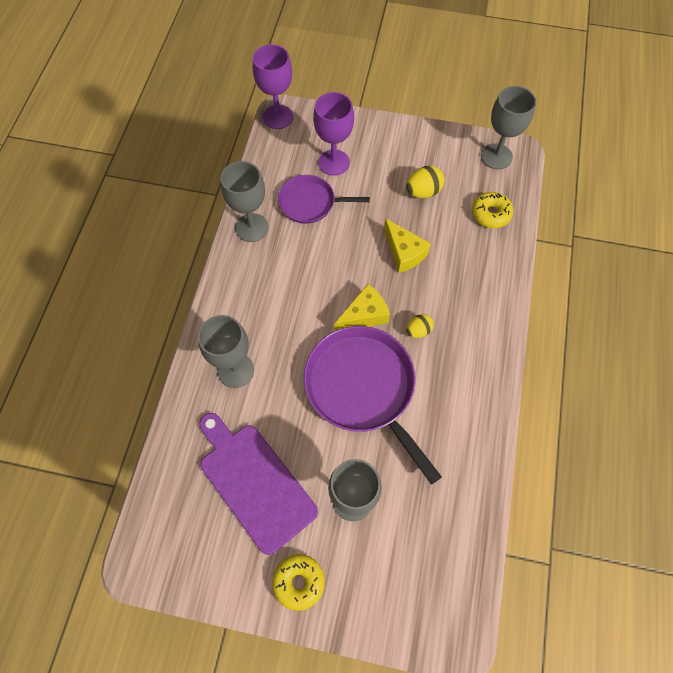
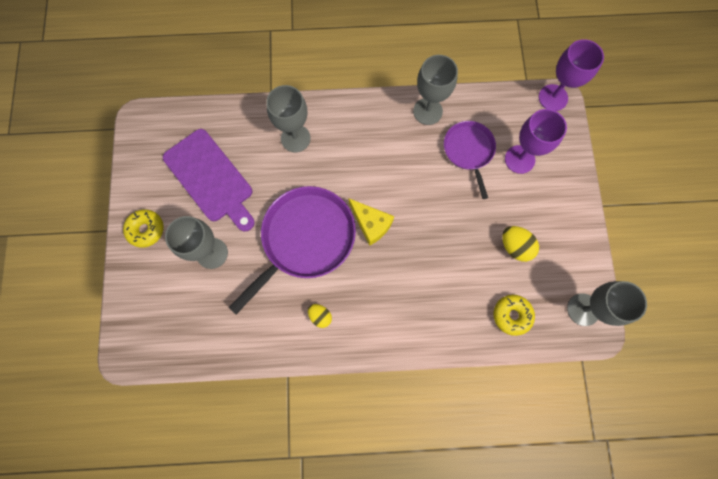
camera: 75 degrees right, 10 degrees up
purple cutting board [199,413,318,555] -> purple cutting board turned 105 degrees clockwise [163,129,255,231]
yellow cheese [384,218,431,273] -> none
yellow egg [406,314,434,338] -> yellow egg moved to [308,304,332,328]

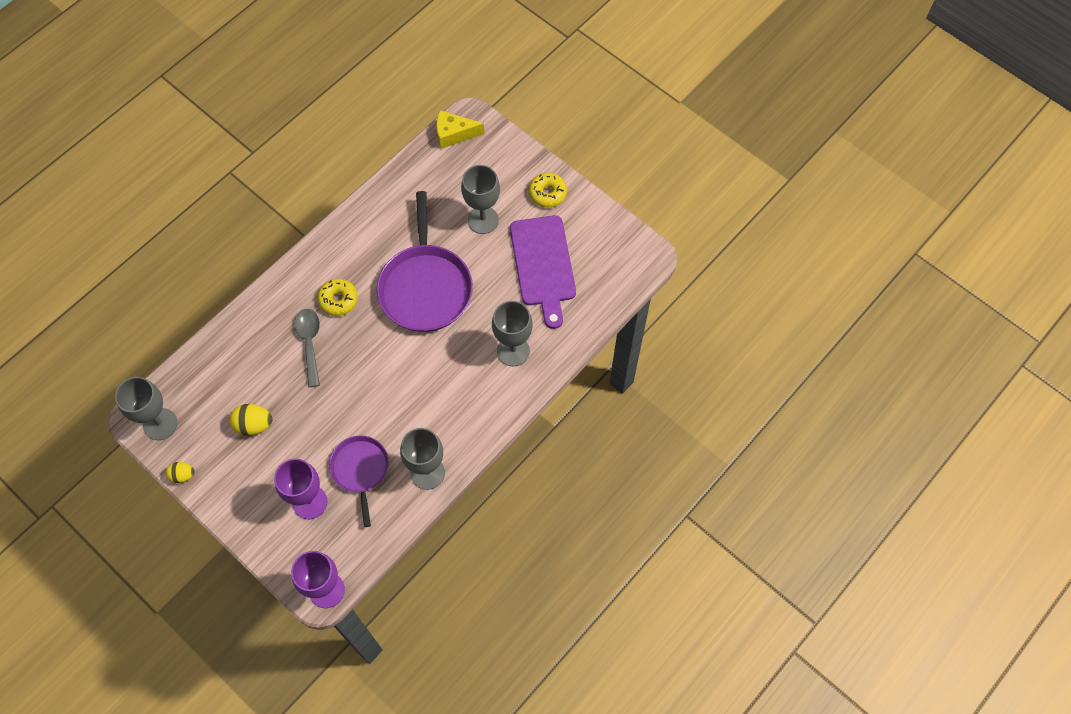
camera: 135 degrees right, 10 degrees down
purple cutting board [163,129,255,231] -> purple cutting board turned 105 degrees counterclockwise [510,215,576,329]
yellow egg [308,304,332,328] -> yellow egg moved to [166,462,195,483]
yellow cheese [348,198,394,246] -> yellow cheese moved to [437,110,485,149]
purple pan [444,121,496,199] -> purple pan turned 135 degrees counterclockwise [329,435,389,527]
yellow donut [494,295,535,336] -> yellow donut moved to [318,279,358,316]
none -> grey spoon [294,309,320,387]

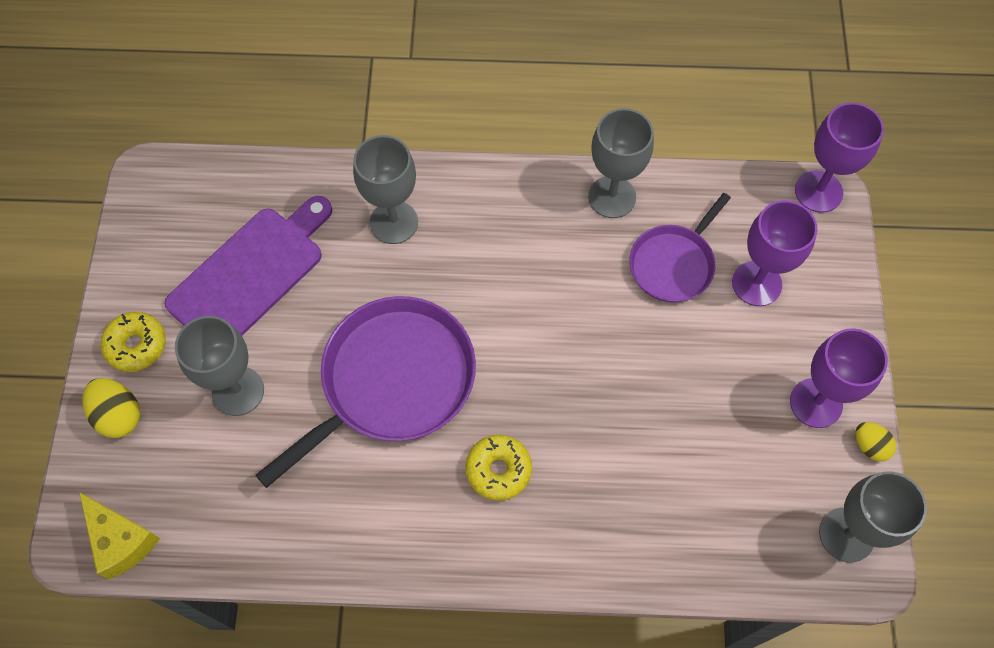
camera: 130 degrees left, 0 degrees up
yellow egg [230,404,272,435] -> yellow egg moved to [83,378,140,438]
grey spoon [294,309,320,387] -> none
none -> purple goblet [790,328,888,428]

